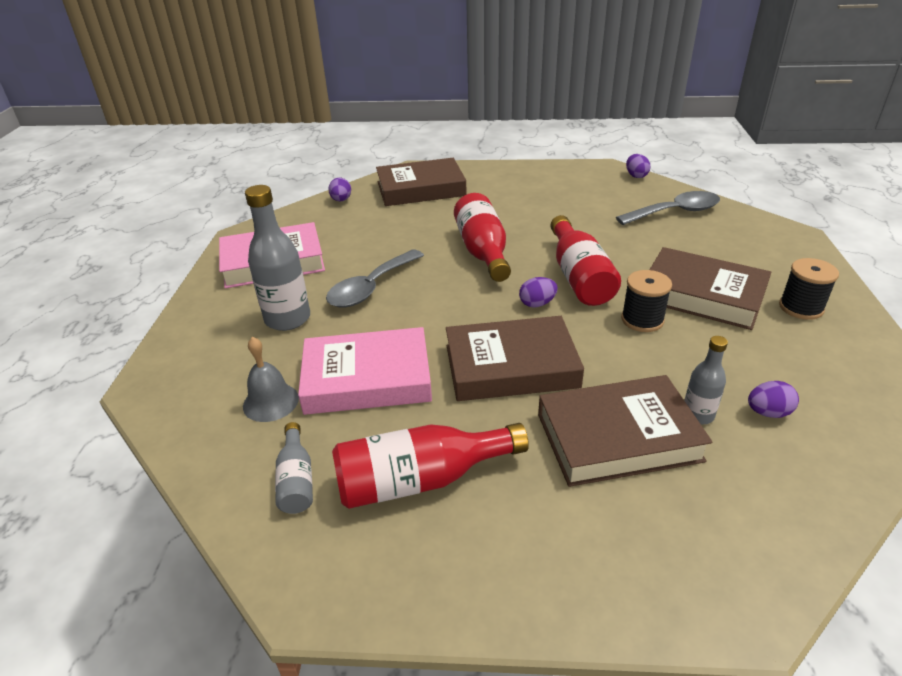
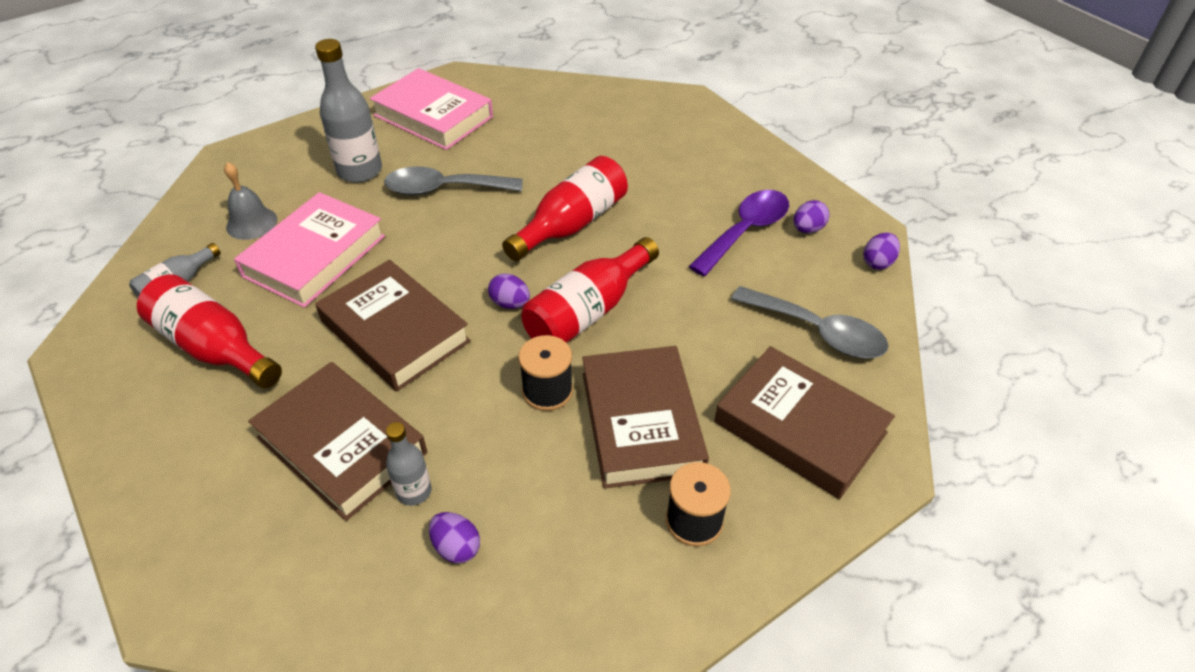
camera: 50 degrees right, 10 degrees up
pink book [298,327,432,415] -> pink book turned 75 degrees clockwise [234,192,385,308]
purple egg [328,178,351,201] -> purple egg moved to [793,200,830,233]
brown book [376,158,467,206] -> brown book moved to [714,346,895,499]
none -> purple spoon [689,190,789,276]

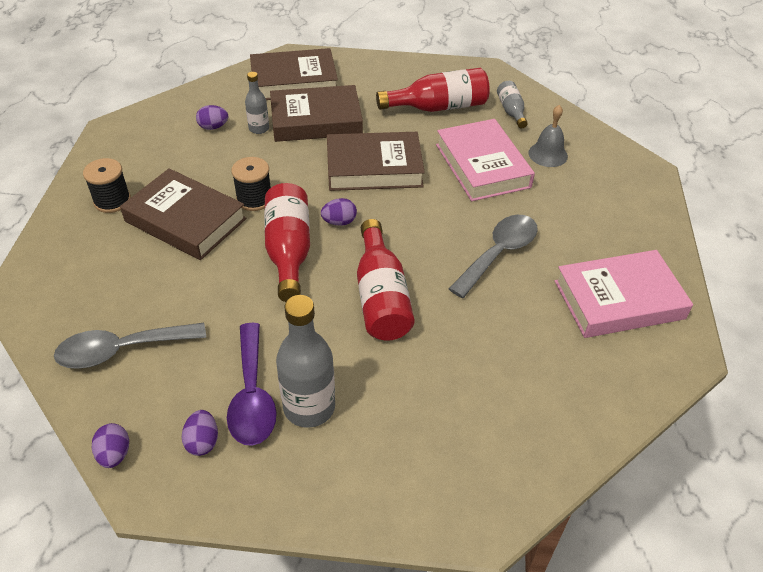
camera: 130 degrees right, 0 degrees up
grey bottle [315,39,382,183] -> grey bottle moved to [276,295,335,428]
brown book [714,346,895,499] -> brown book moved to [250,48,338,100]

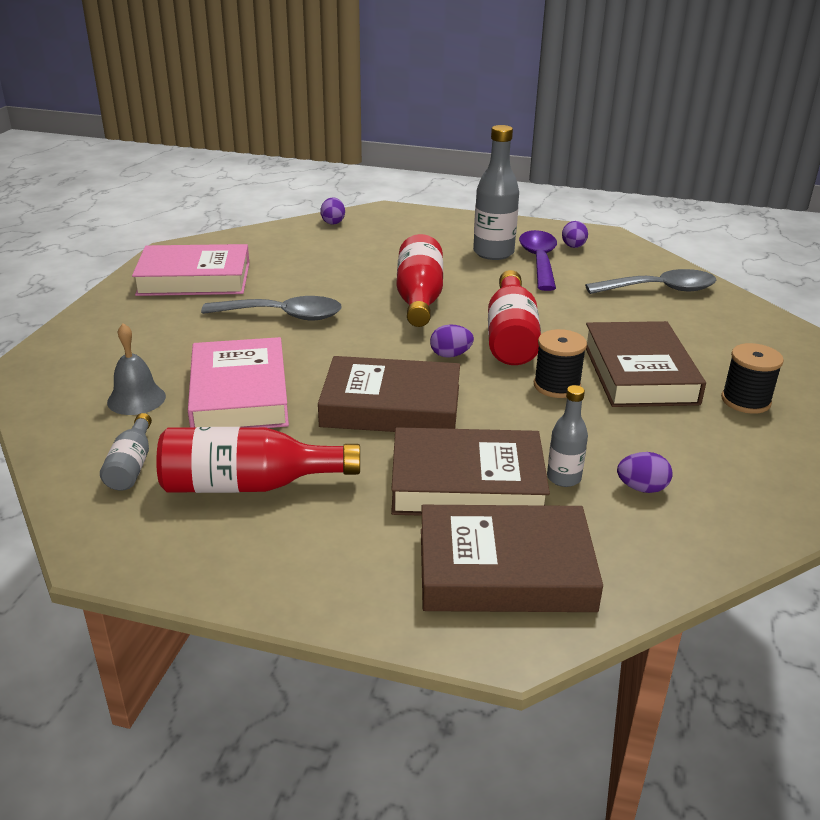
camera: 170 degrees left, 15 degrees down
purple egg [92,423,129,468] -> purple egg moved to [320,197,345,225]
brown book [120,168,247,260] -> brown book turned 45 degrees clockwise [586,321,706,407]
grey spoon [449,215,538,298] -> grey spoon turned 135 degrees counterclockwise [201,296,342,320]

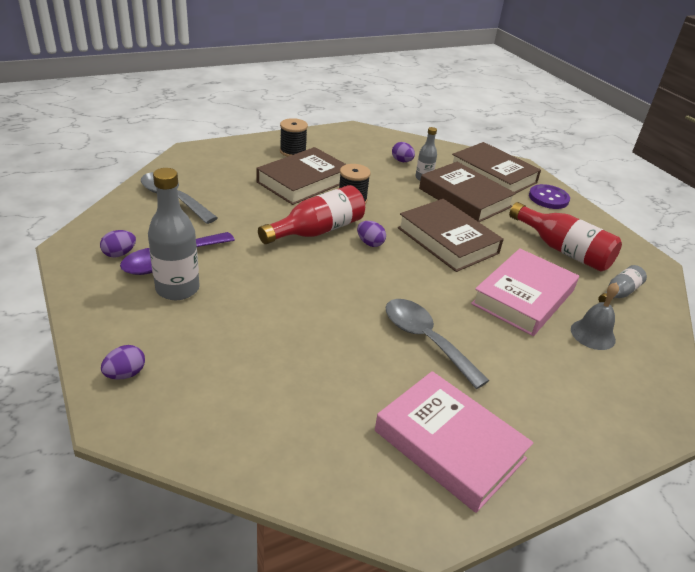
camera: 135 degrees left, 5 degrees up
purple egg [320,197,345,225] -> purple egg moved to [101,345,145,380]
red bottle [397,234,443,327] -> none
none -> purple button [529,184,570,209]

